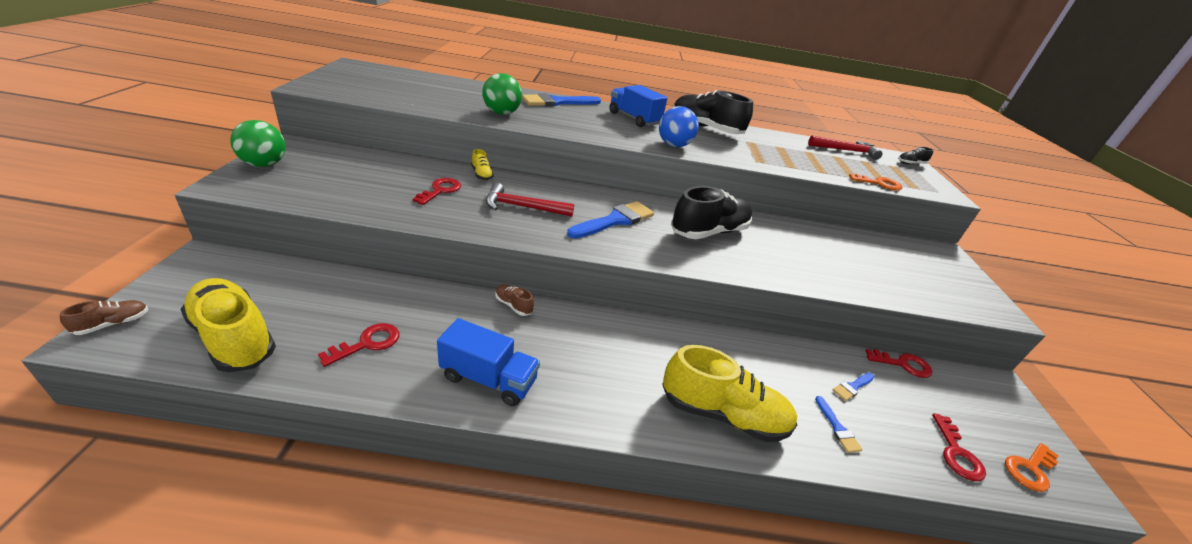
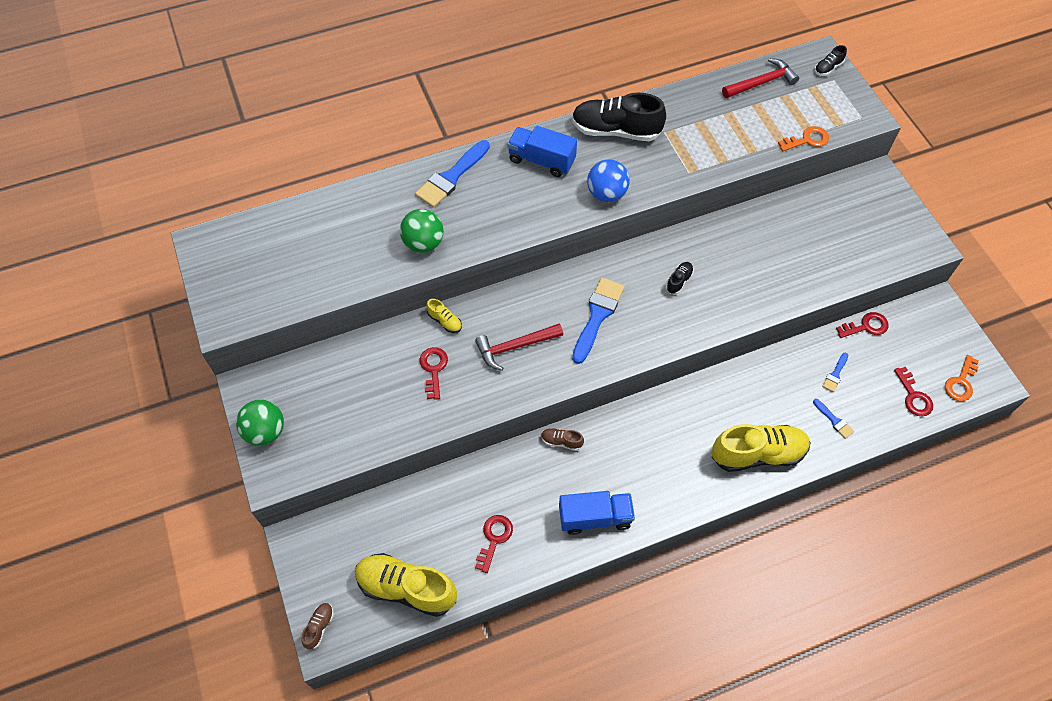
camera: 20 degrees left, 25 degrees up
black shoe [671,186,752,239] -> black shoe [666,262,694,294], size x0.44

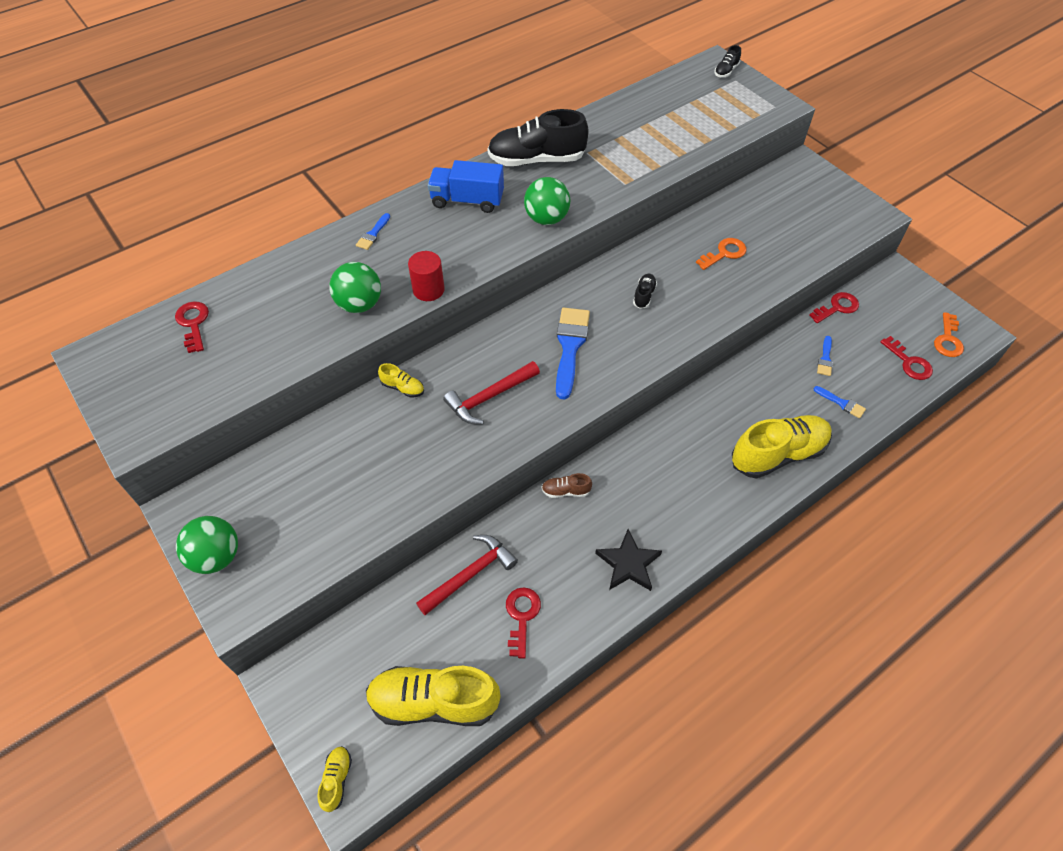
camera: 15 degrees left, 5 degrees down
brown shoe [301,603,334,649] -> yellow shoe [317,746,352,812]
blue brush [415,140,490,208] -> blue brush [356,213,390,250], size x0.49
red key [419,347,448,400] -> red key moved to [175,301,209,353]
blue truck [559,491,635,535] -> black star [595,529,662,591]
blue ball [587,159,630,202] -> green ball [524,177,570,225]
red hammer [722,58,799,98] -> red hammer moved to [416,535,518,615]
orange key [778,126,829,151] -> orange key moved to [696,238,747,270]
none -> red cylinder [408,251,445,301]

